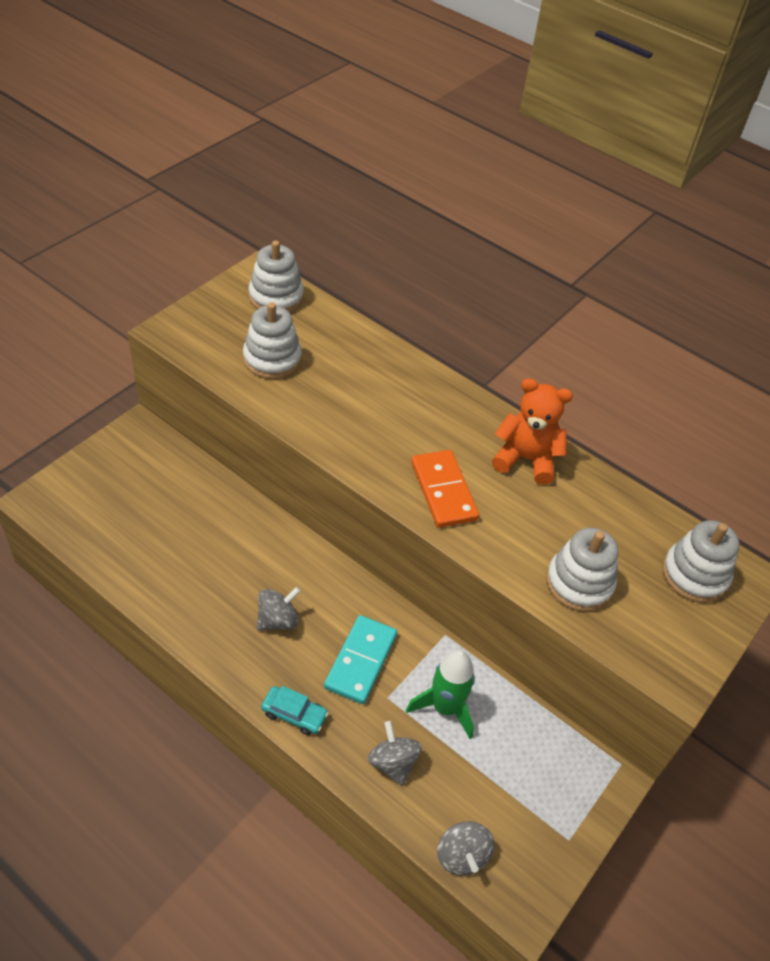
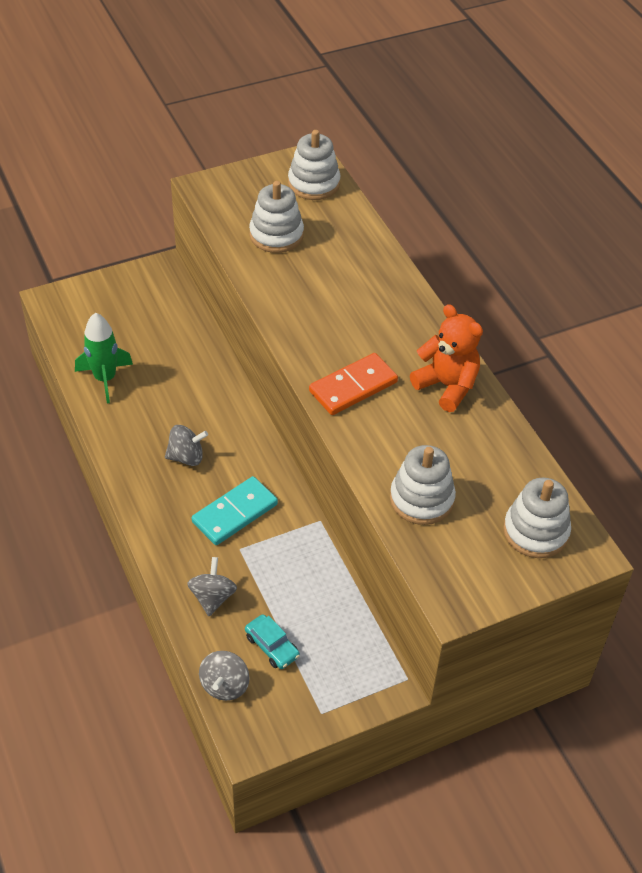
camera: 30 degrees right, 0 degrees up
turquoise car [261,686,329,735] -> turquoise car moved to [245,614,300,669]
green rocket [406,650,475,739] -> green rocket moved to [75,313,133,404]
orange domino [411,450,479,528] -> orange domino turned 45 degrees clockwise [309,353,398,415]

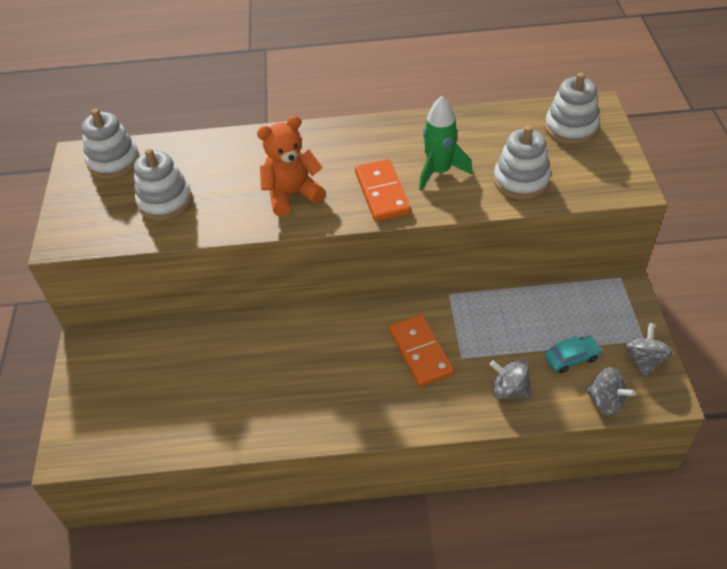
camera: 65 degrees left, 0 degrees up
green rocket [75,313,133,404] -> green rocket moved to [419,96,473,191]
grey spinning top [165,425,208,466] -> grey spinning top moved to [624,323,673,377]
turquoise domino [192,476,278,545] -> orange domino [389,314,454,387]
orange teddy bear [410,304,483,412] -> orange teddy bear moved to [257,116,326,216]

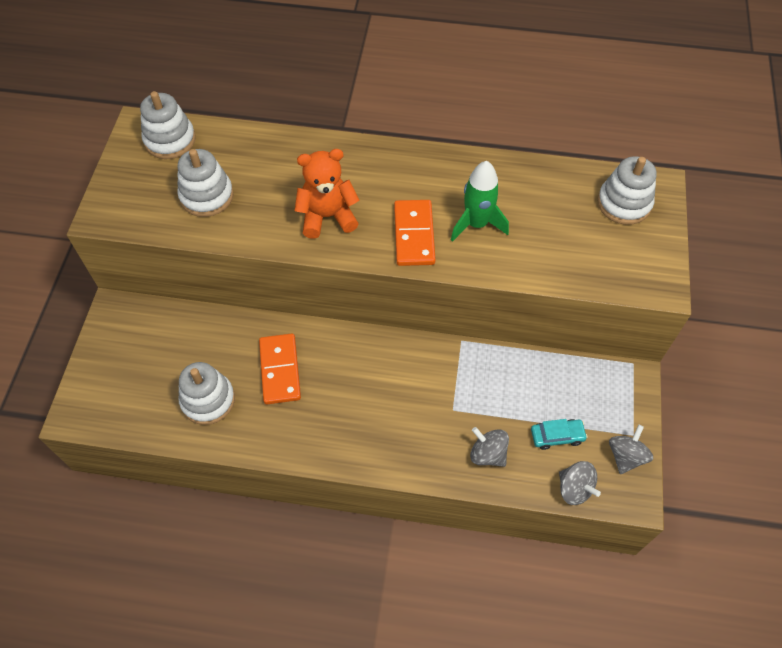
camera: 10 degrees right, 10 degrees up
orange domino [389,314,454,387] -> orange domino moved to [259,333,301,404]
white stacking toy [494,126,551,199] -> white stacking toy moved to [179,362,235,425]

